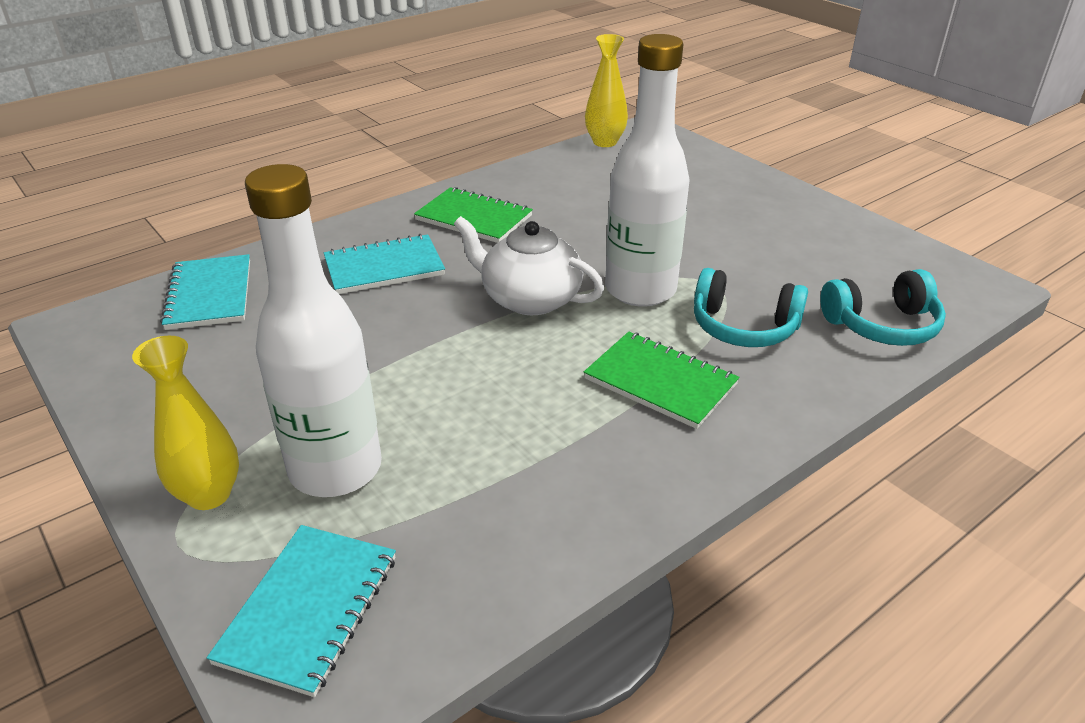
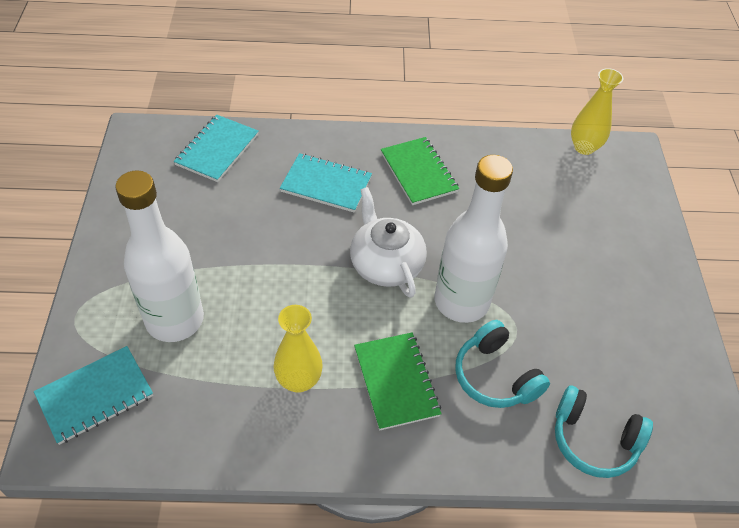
camera: 35 degrees right, 15 degrees up
yellow vase [132,336,239,510] -> yellow vase moved to [273,305,323,393]

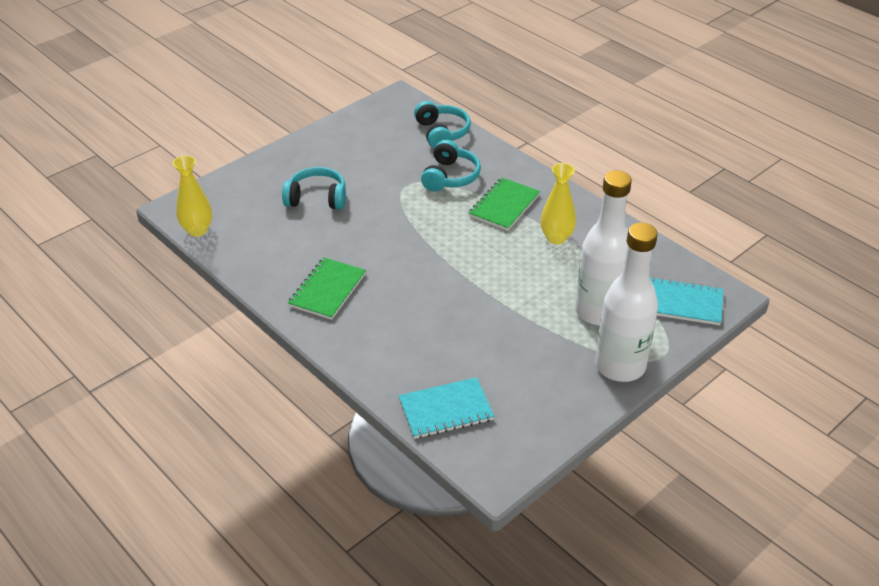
camera: 130 degrees left, 10 degrees down
turquoise notebook [280,153,372,213] -> none
white teapot [350,187,427,298] -> none
white bottle [435,155,513,323] -> white bottle moved to [595,223,658,382]
none -> turquoise headphones [282,167,346,210]

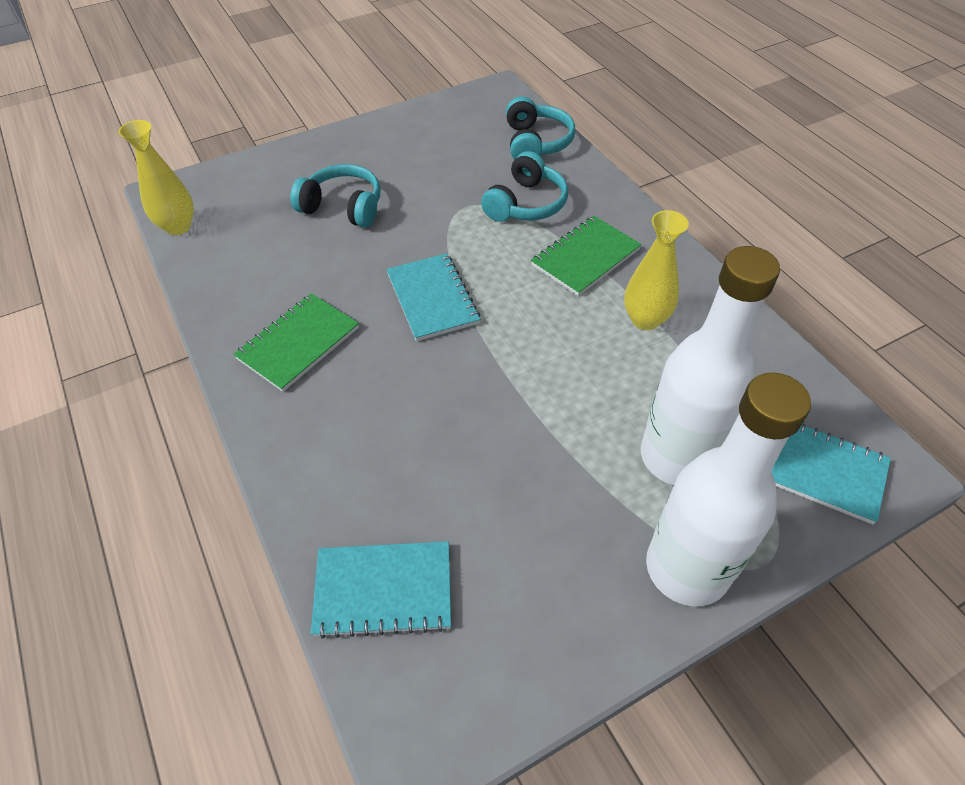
camera: 15 degrees right, 10 degrees up
none -> turquoise notebook [386,253,480,341]

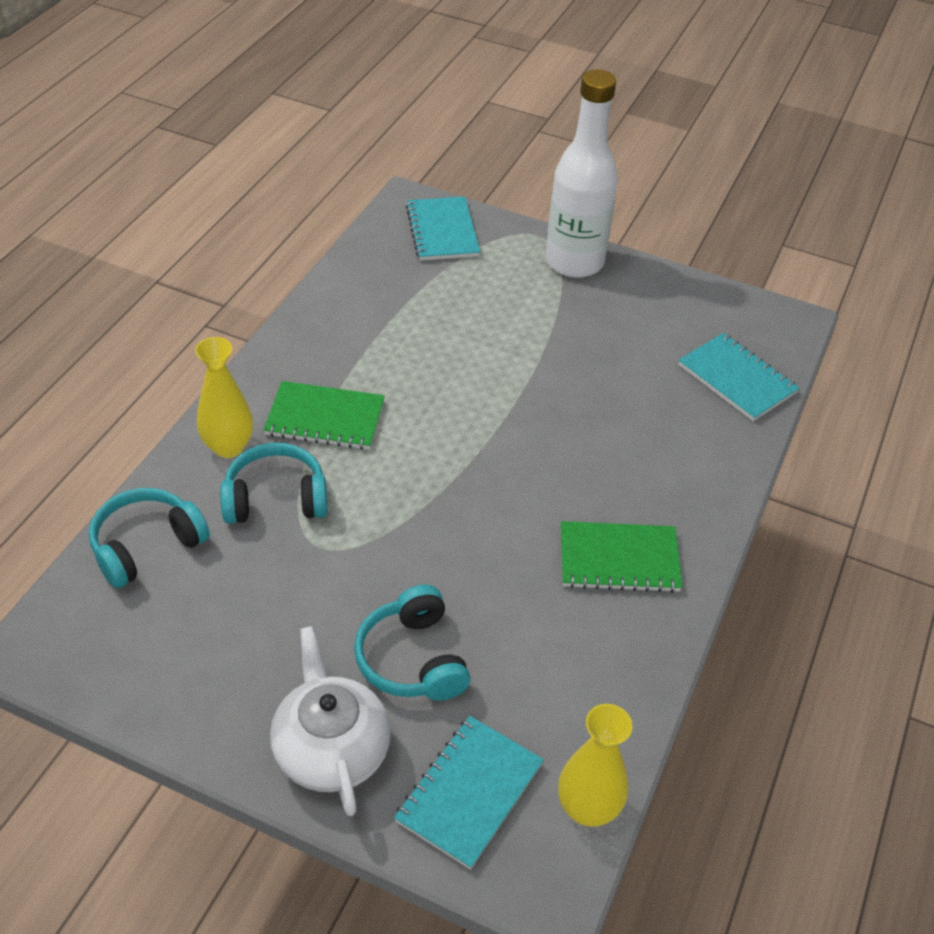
camera: 130 degrees left, 5 degrees down
turquoise notebook [386,253,480,341] -> turquoise notebook moved to [394,716,544,870]
yellow vase [624,210,689,330] -> yellow vase moved to [195,337,253,458]
white bottle [641,246,780,485] -> none
none -> white teapot [270,626,391,816]

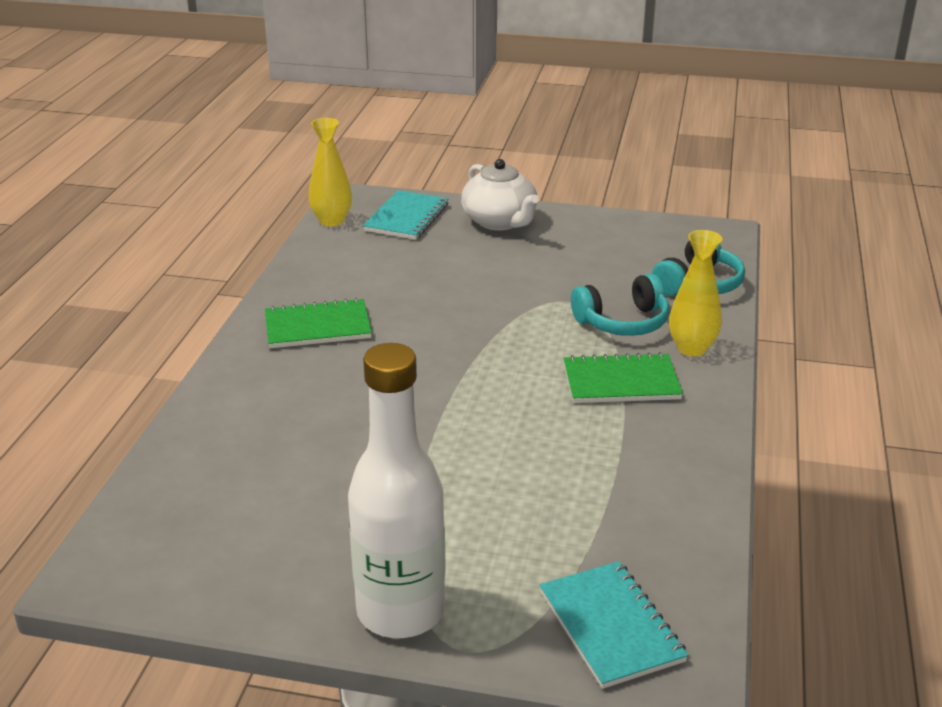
camera: 170 degrees right, 15 degrees down
turquoise headphones [354,585,471,701] -> none
turquoise notebook [678,333,799,421] -> none

